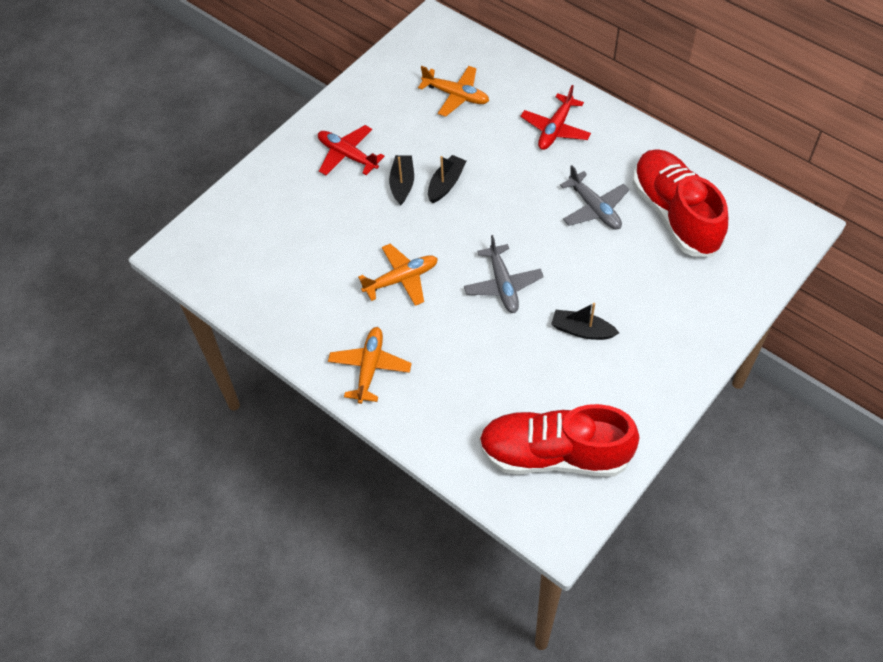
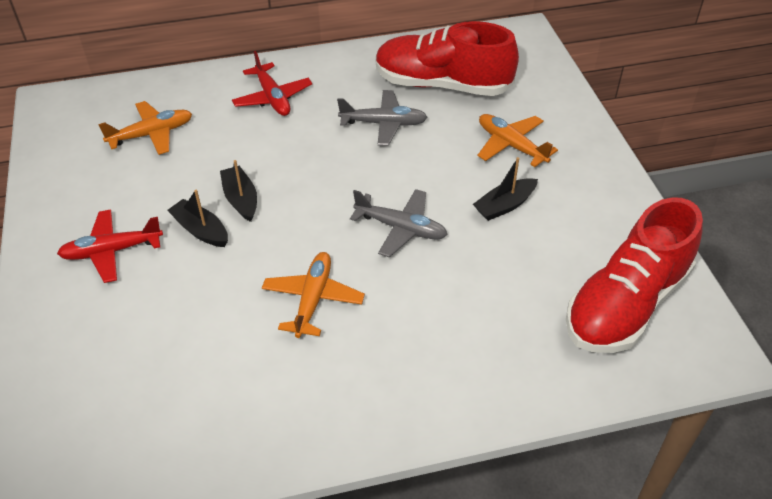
camera: 55 degrees left, 10 degrees down
orange plane [328,327,412,404] -> orange plane moved to [477,114,558,167]

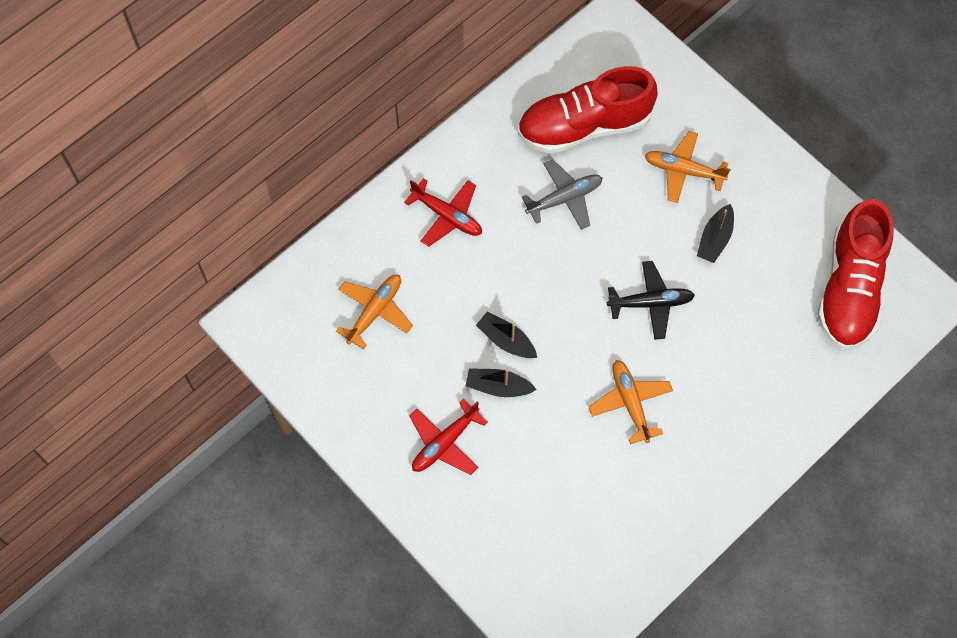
camera: 30 degrees left, 20 degrees up
grey plane [350,189,448,257] -> black plane [607,261,695,340]

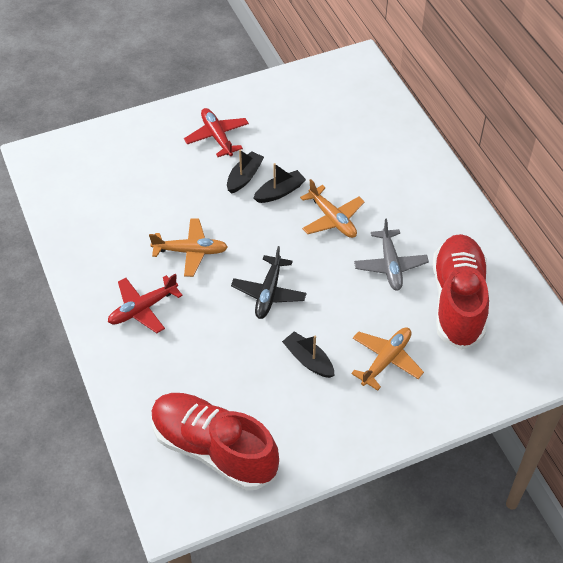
camera: 110 degrees right, 15 degrees down
orange plane [336,275,413,350] -> orange plane moved to [300,179,364,238]
red plane [404,178,482,247] -> red plane moved to [108,274,183,333]

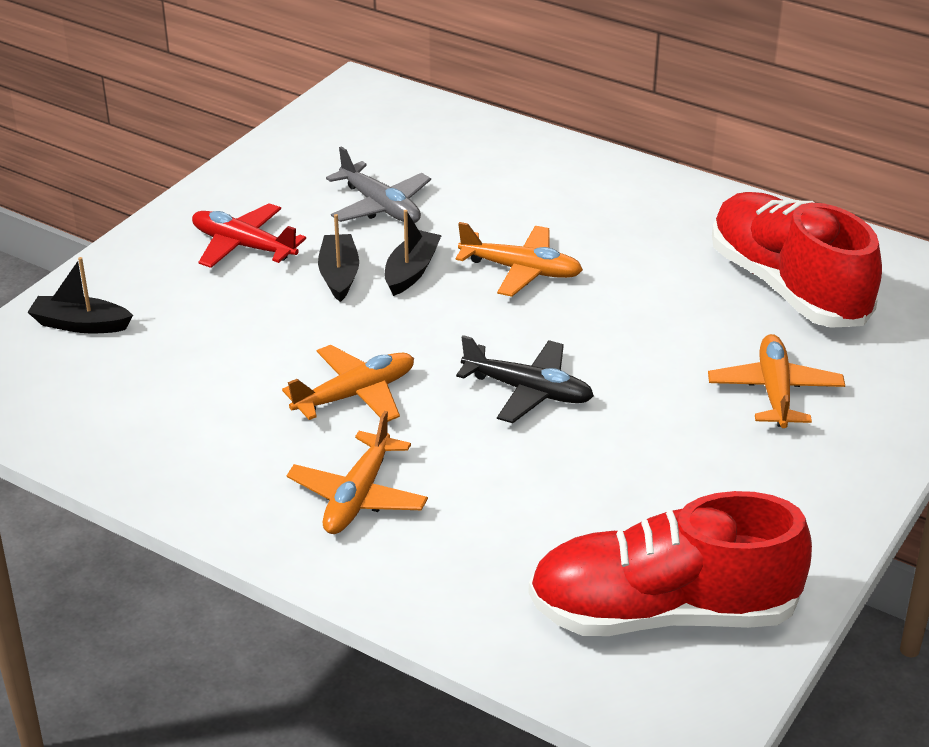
camera: 35 degrees left, 15 degrees down
red plane [108,274,183,333] -> orange plane [287,411,428,534]
black plane [231,246,307,319] -> black plane turned 45 degrees counterclockwise [456,335,594,423]
black boat [282,331,335,378] -> black boat moved to [27,257,133,333]
grey plane [354,219,429,291] -> grey plane moved to [326,146,431,223]

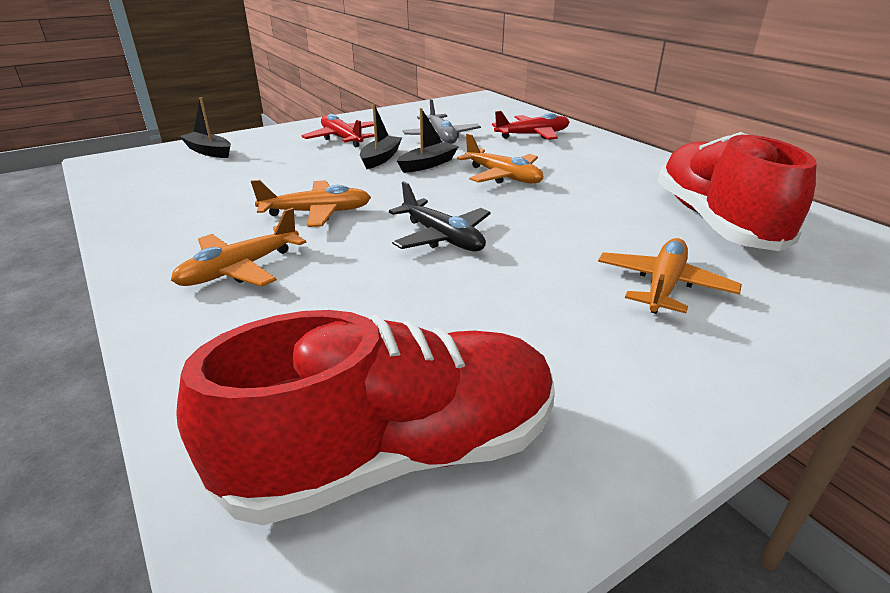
camera: 25 degrees right, 5 degrees down
red shoe [528,491,812,636] -> red shoe turned 135 degrees clockwise [176,310,555,525]
none -> red plane [492,111,570,140]

